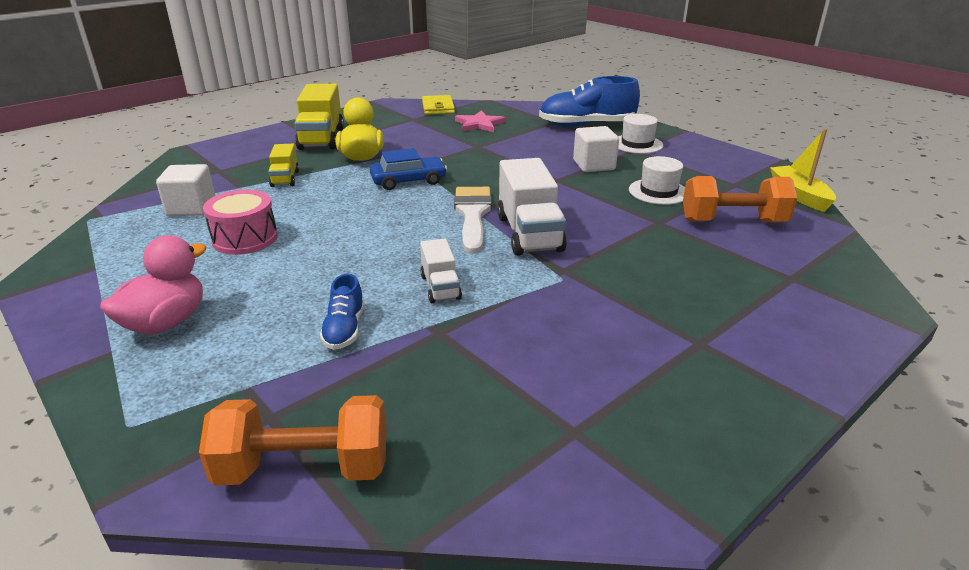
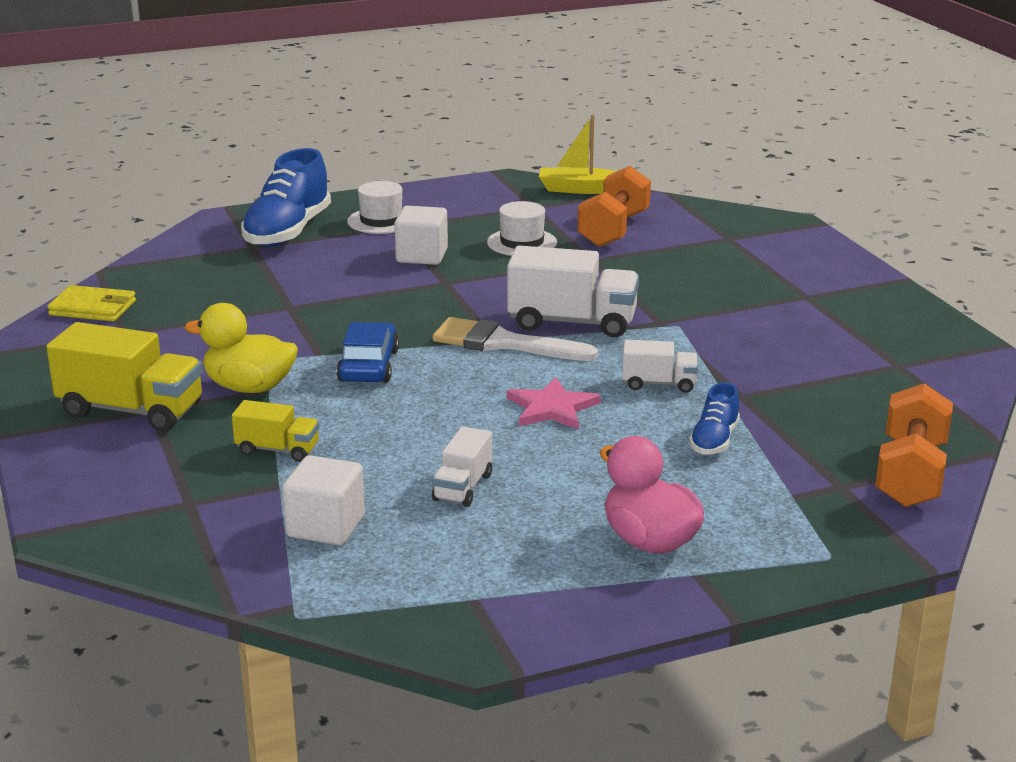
camera: 70 degrees left, 5 degrees down
pink drum [203,190,278,255] -> white truck [432,426,492,507]
blue shoe [320,274,365,350] -> blue shoe turned 90 degrees clockwise [689,382,740,455]
pink star [455,110,506,132] -> pink star moved to [507,377,601,430]

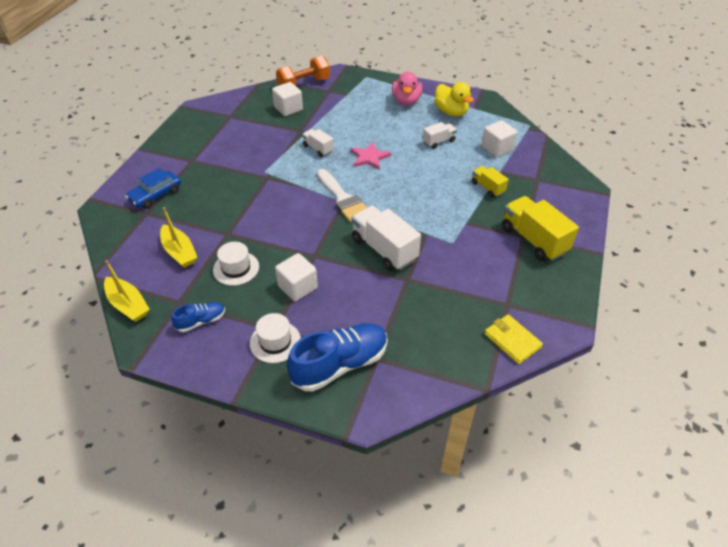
camera: 140 degrees left, 20 degrees up
yellow duck [185,303,298,393] -> yellow duck moved to [434,82,474,116]
blue car [337,322,399,383] -> blue car moved to [125,168,181,209]
white truck [507,246,639,338] -> white truck moved to [351,206,421,271]
orange dumbbell [577,166,651,247] -> yellow boat [160,207,198,268]
blue shoe [689,382,740,455] -> blue shoe moved to [171,302,225,332]
none -> white cube [272,82,303,116]

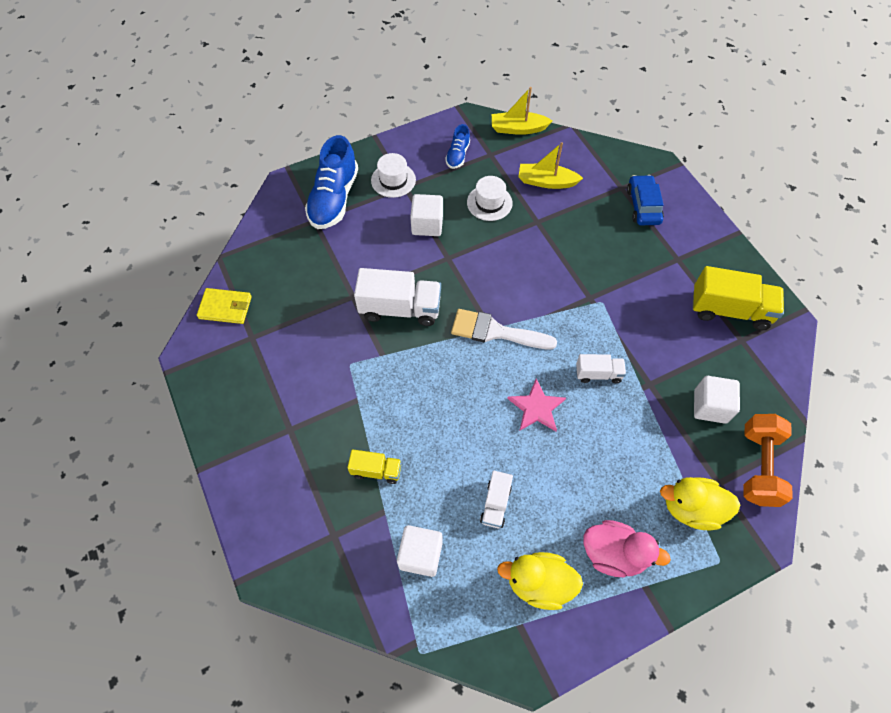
camera: 135 degrees right, 15 degrees up
pink duck [392,71,422,105] -> pink duck turned 150 degrees clockwise [583,520,671,577]
yellow truck [502,196,579,261] -> yellow truck moved to [692,266,784,330]
none -> yellow duck [660,477,740,531]

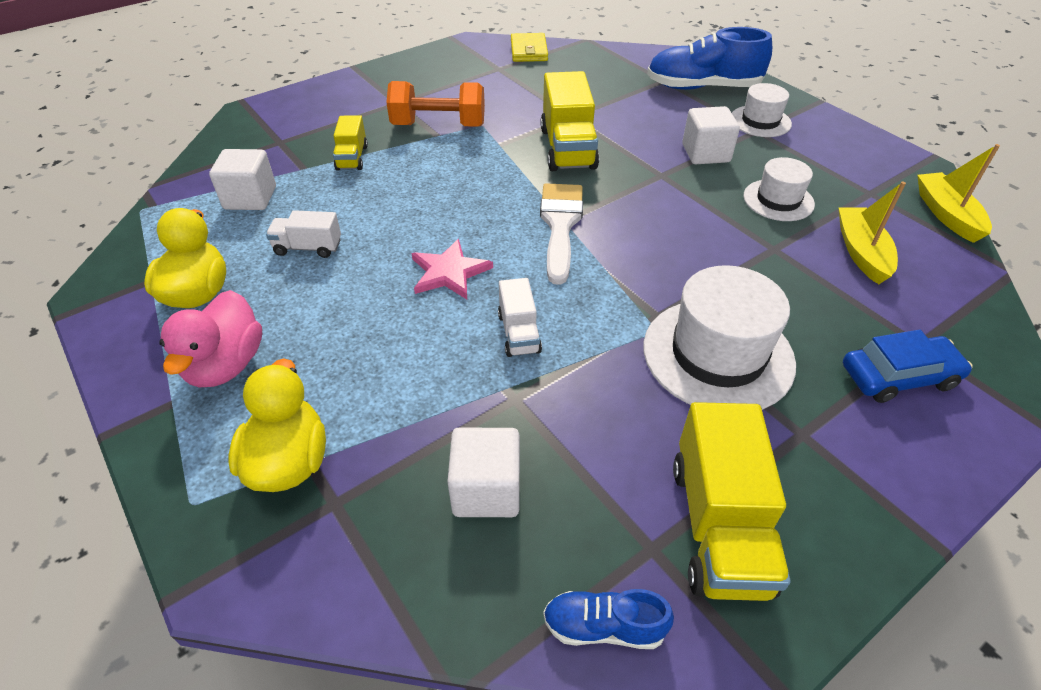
camera: 80 degrees right, 15 degrees down
white truck [354,268,441,326] -> yellow truck [541,71,599,171]
blue shoe [445,124,470,169] -> blue shoe moved to [543,589,674,649]
orange dumbbell [743,414,792,507] -> orange dumbbell moved to [386,81,485,127]
none -> white hat [643,265,796,410]

